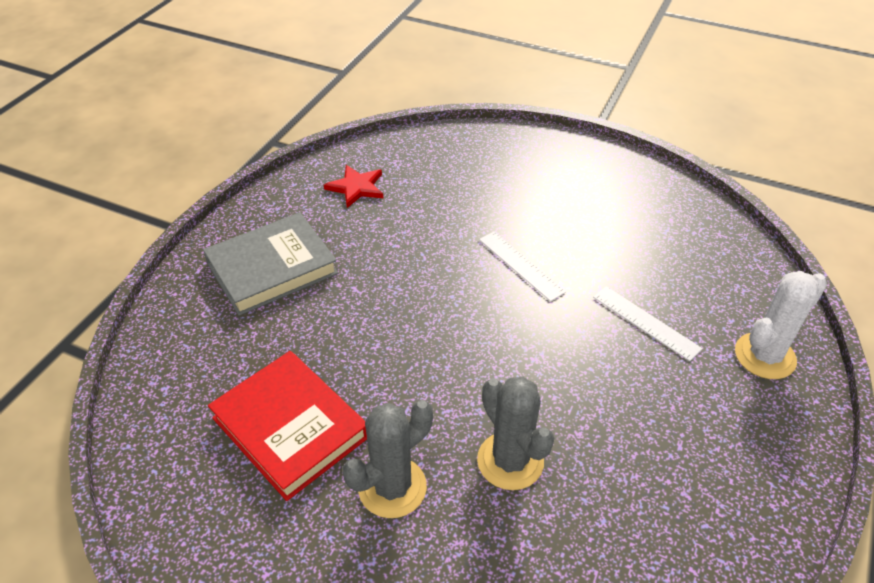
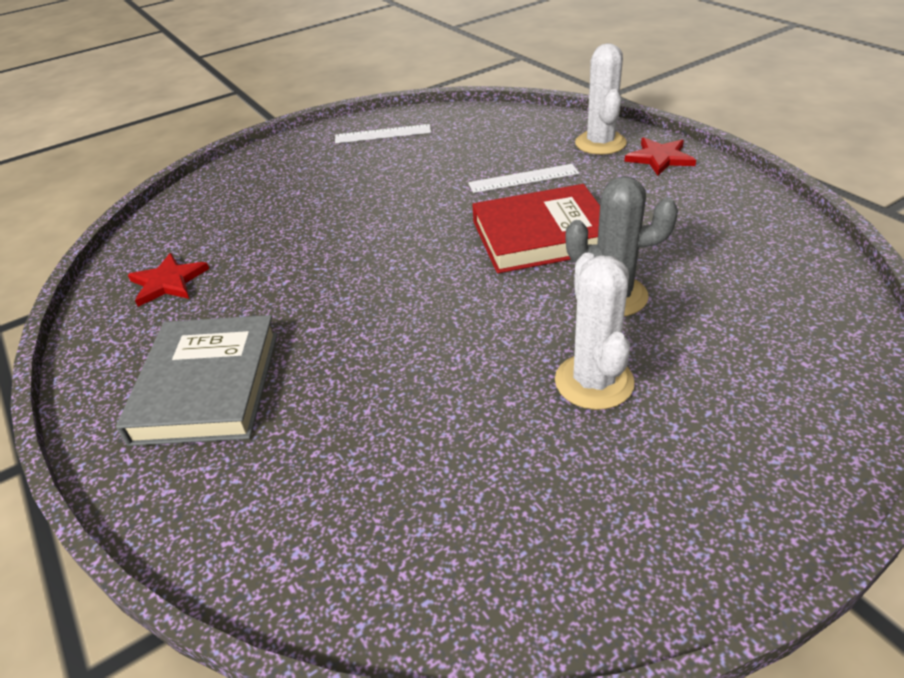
camera: 55 degrees left, 5 degrees down
red book [208,351,367,501] -> red book moved to [472,184,600,273]
grey cactus [343,400,433,518] -> white cactus [555,253,635,410]
white ruler [479,232,566,302] -> white ruler moved to [335,124,431,144]
none -> red star [624,137,696,176]

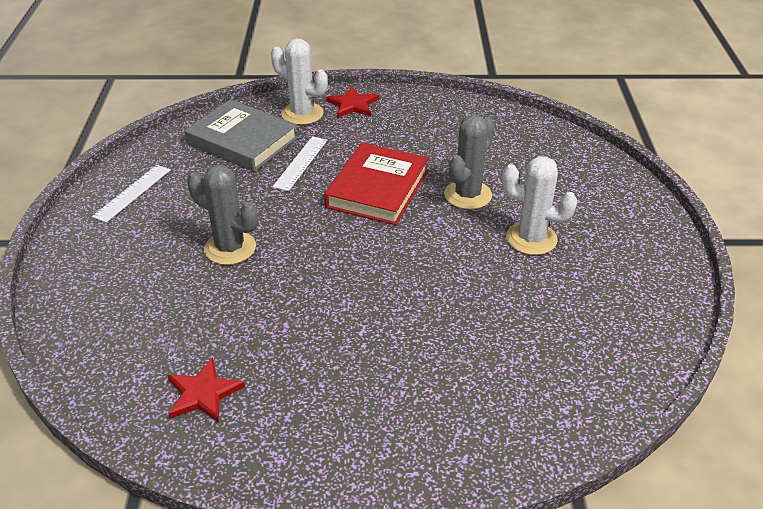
camera: 60 degrees left, 0 degrees up
grey book [116,315,278,446] -> grey book moved to [184,100,298,172]
none -> grey cactus [187,165,258,265]

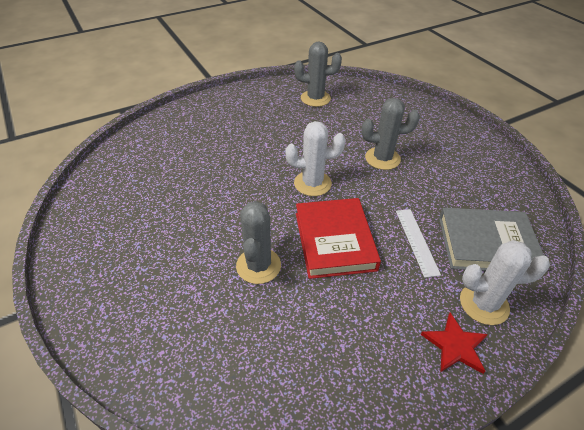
camera: 150 degrees right, 5 degrees up
white ruler [92,165,170,223] -> none
red star [168,358,245,423] -> grey cactus [294,42,342,107]
white cactus [502,156,578,255] -> white cactus moved to [285,121,346,196]

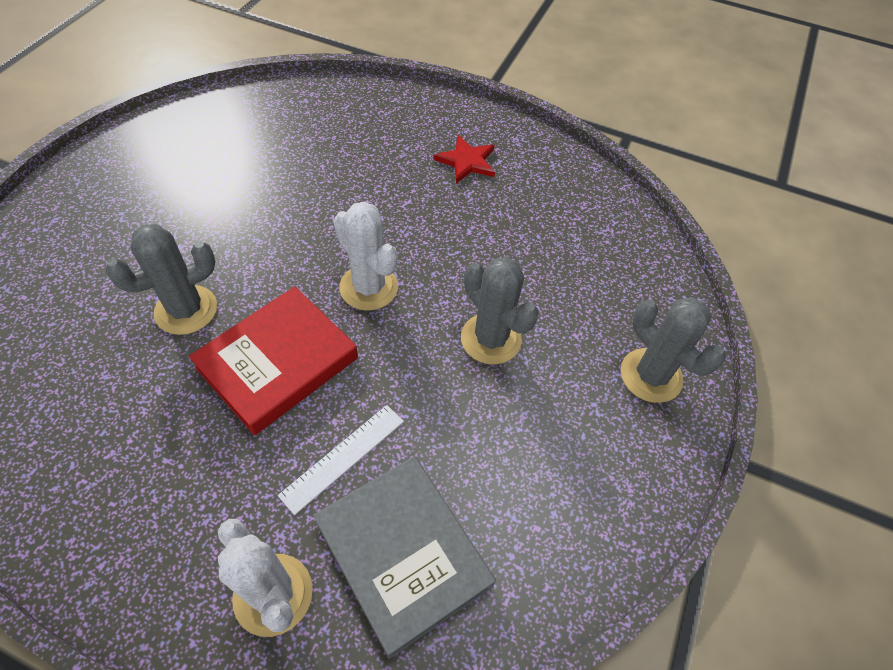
camera: 50 degrees right, 10 degrees up
grey cactus [294,42,342,107] -> grey cactus moved to [621,297,726,403]
red star [421,313,488,374] -> red star moved to [434,135,495,183]

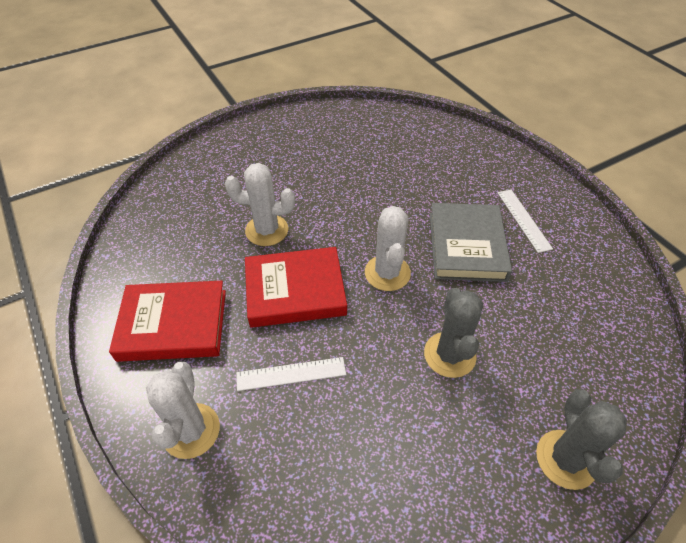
camera: 40 degrees right, 5 degrees down
grey cactus [105,224,217,335] -> white cactus [225,163,295,246]
grey book [313,456,496,659] -> grey book moved to [430,203,512,282]
red star [434,135,495,183] -> white ruler [497,189,553,253]
none -> red book [109,281,226,362]

